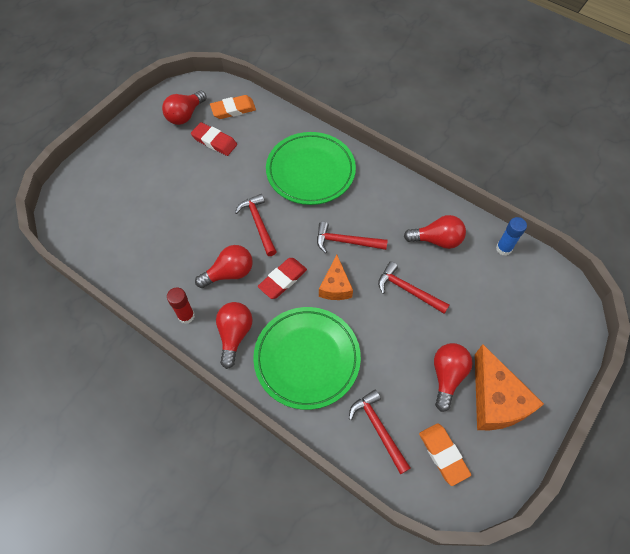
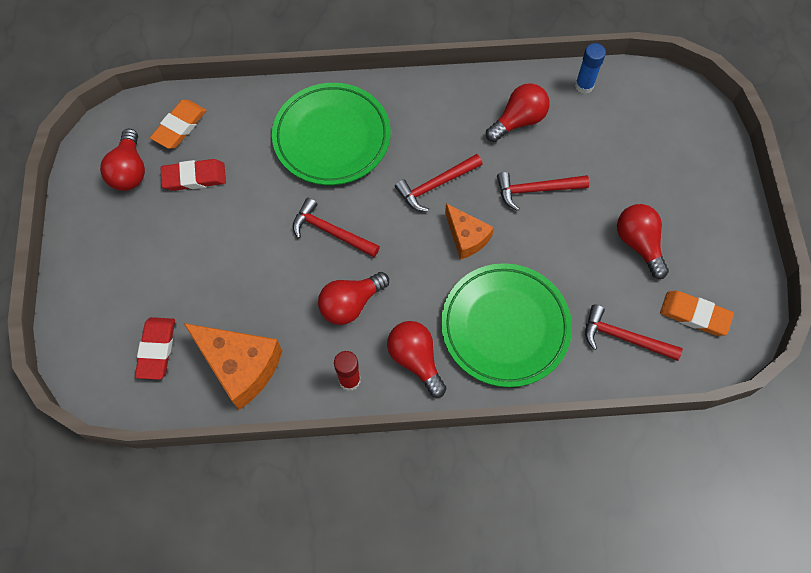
camera: 40 degrees left, 5 degrees up
red light bulb [195,245,253,288] -> red light bulb turned 150 degrees counterclockwise [318,272,389,325]
red eraser [258,258,307,299] -> red eraser moved to [135,317,175,380]
orange cheese [475,344,544,430] -> orange cheese moved to [184,323,282,410]

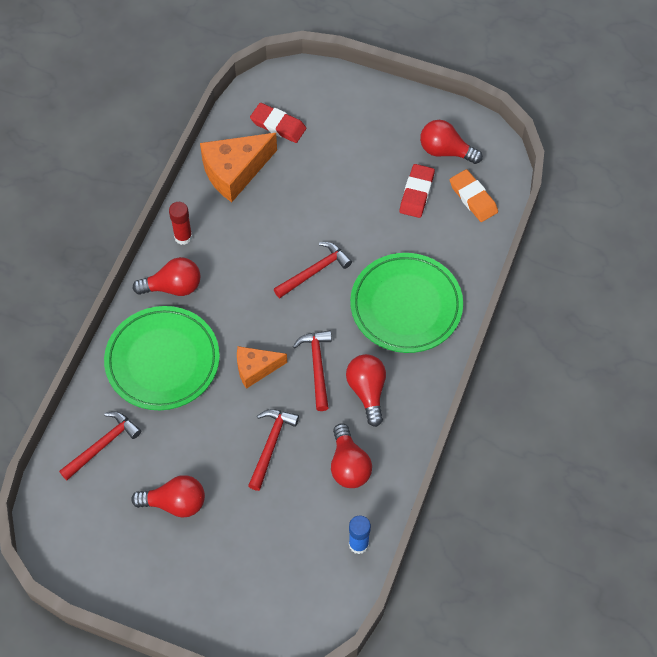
camera: 115 degrees right, 5 degrees down
red light bulb [318,272,389,325] -> red light bulb moved to [346,354,386,427]
orange eraser [660,291,734,336] -> none

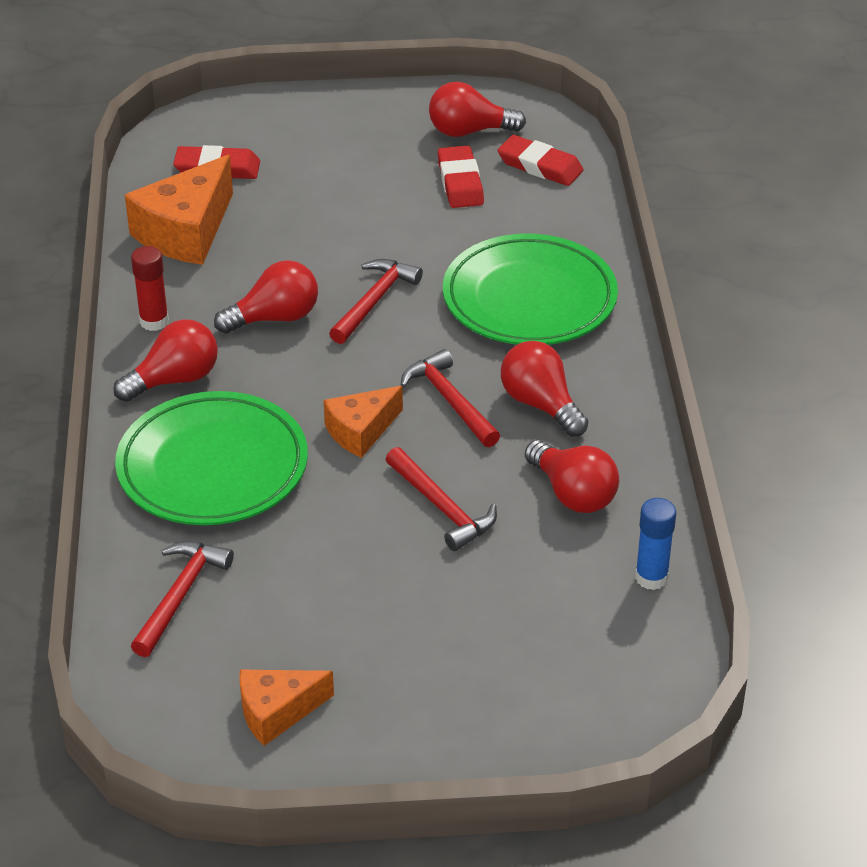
camera: 25 degrees left, 20 degrees down
red light bulb [131,475,205,518] -> red light bulb moved to [214,260,318,334]
red hammer [248,409,299,491] -> red hammer turned 150 degrees clockwise [385,447,497,551]
orange eraser [450,169,498,222] -> red eraser [497,135,584,186]
none -> orange cheese [240,669,334,746]

